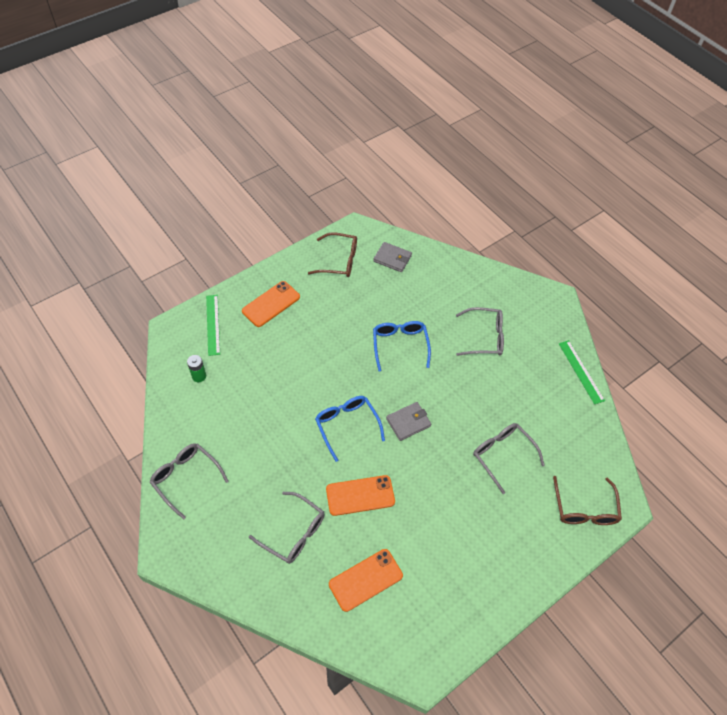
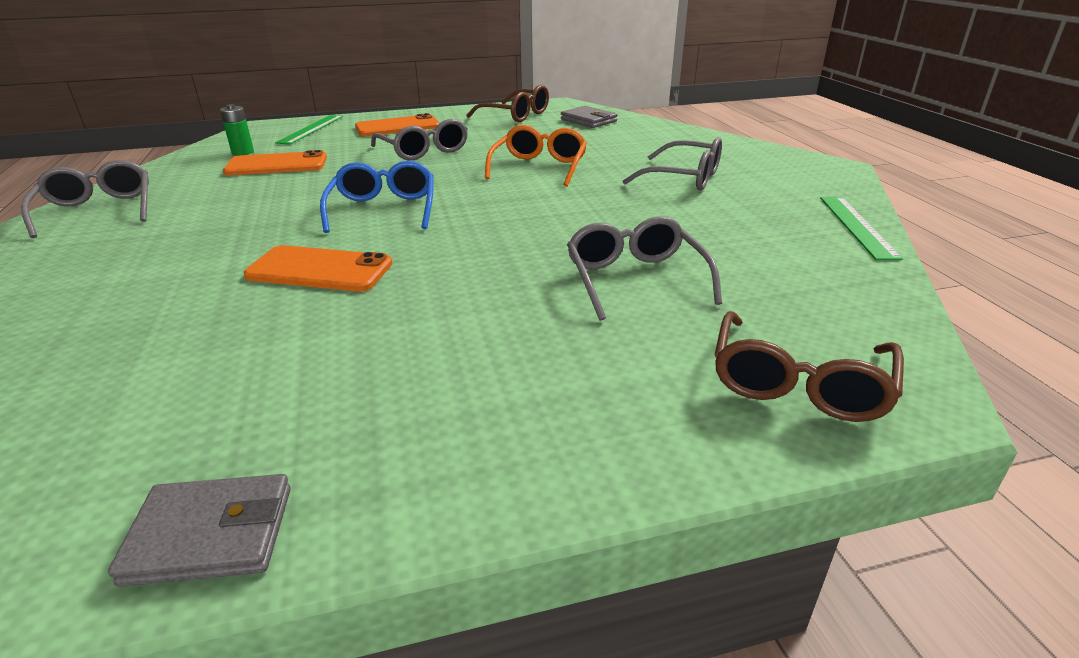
camera: 25 degrees right, 25 degrees down
grey glasses [249,492,325,564] -> grey glasses moved to [371,119,468,161]
orange phone [329,549,403,612] -> orange phone moved to [223,150,327,176]
blue glasses [373,321,431,372] -> orange glasses [485,125,587,186]
grey wallet [386,402,431,441] -> grey wallet moved to [108,474,291,587]

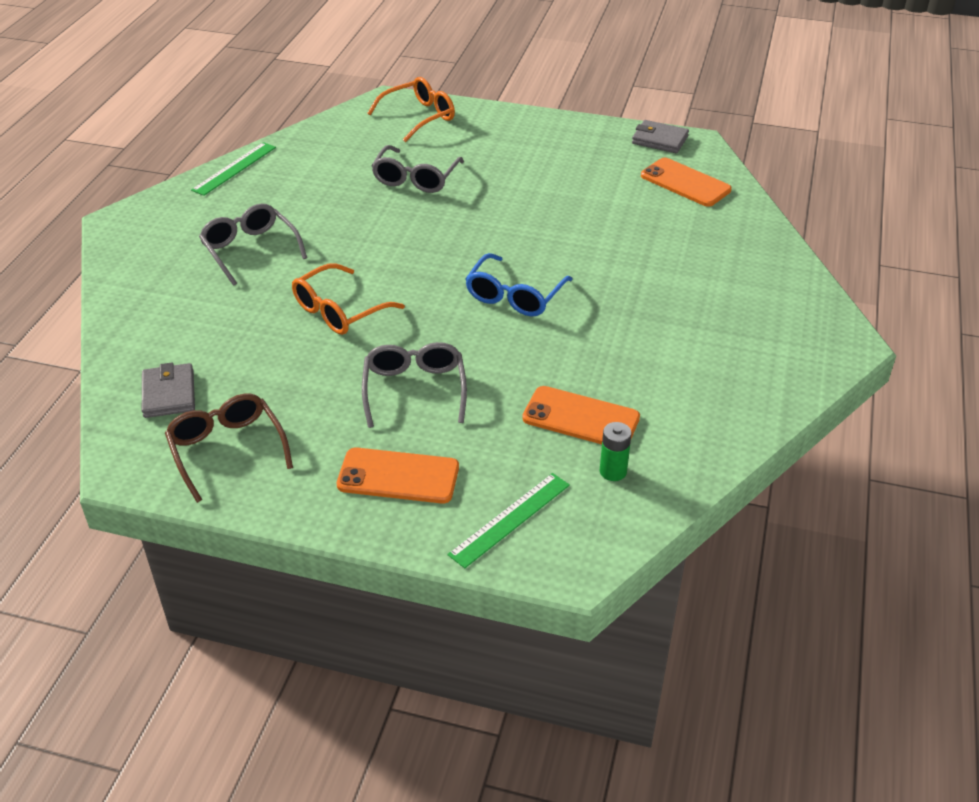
camera: 150 degrees left, 10 degrees up
grey glasses [21,160,149,238] -> none
orange phone [244,245,392,292] -> orange phone moved to [641,158,732,207]
brown glasses [715,311,904,422] -> orange glasses [367,77,455,142]

